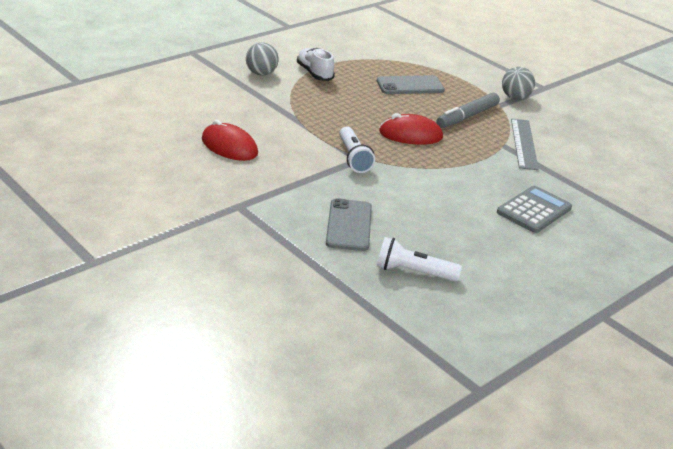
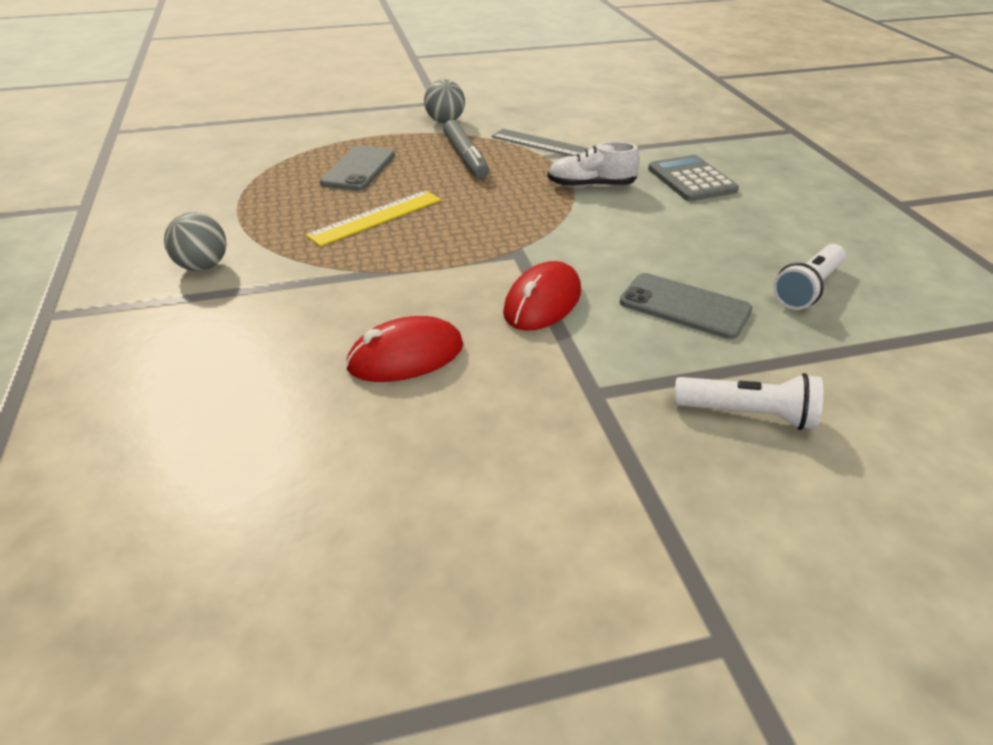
camera: 60 degrees left, 5 degrees up
white shoe [297,48,335,81] -> white shoe moved to [548,141,640,188]
white flashlight [339,127,375,173] -> white flashlight moved to [674,373,823,430]
red mouse [379,113,443,145] -> red mouse moved to [503,261,581,331]
none -> yellow ruler [306,190,441,247]

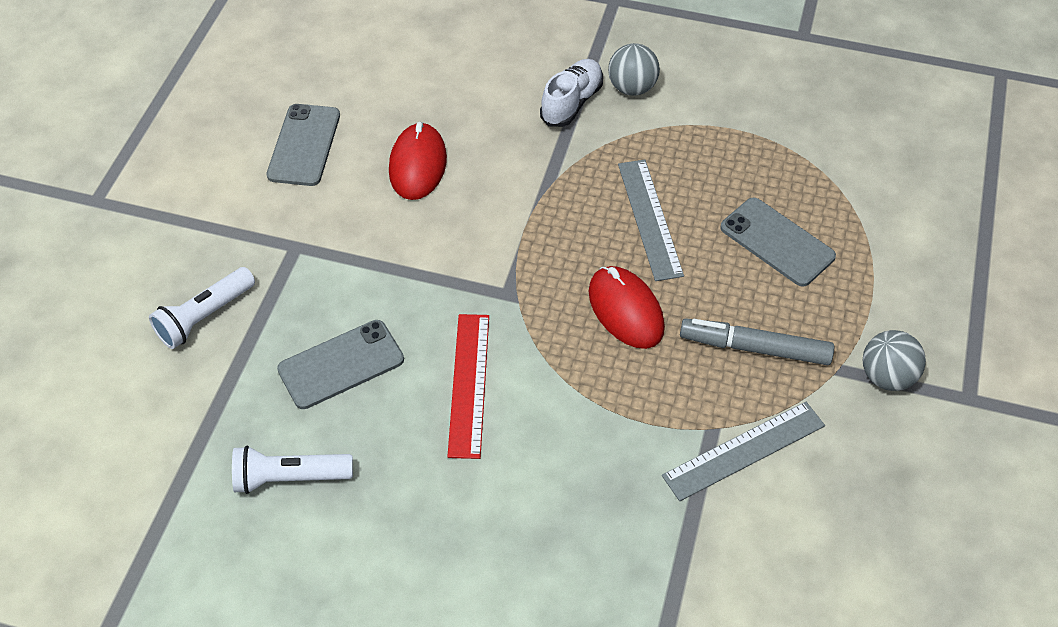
camera: 120 degrees right, 15 degrees up
yellow ruler [306,190,441,247] -> grey ruler [618,160,684,281]
red mouse [503,261,581,331] -> red mouse moved to [589,266,665,349]
white shoe [548,141,640,188] -> white shoe moved to [540,59,603,127]
grey calculator [648,155,739,201] -> none
white flashlight [773,244,846,310] -> white flashlight turned 75 degrees counterclockwise [232,446,353,494]
none -> grey phone [266,104,340,186]
none -> red ruler [447,314,489,459]

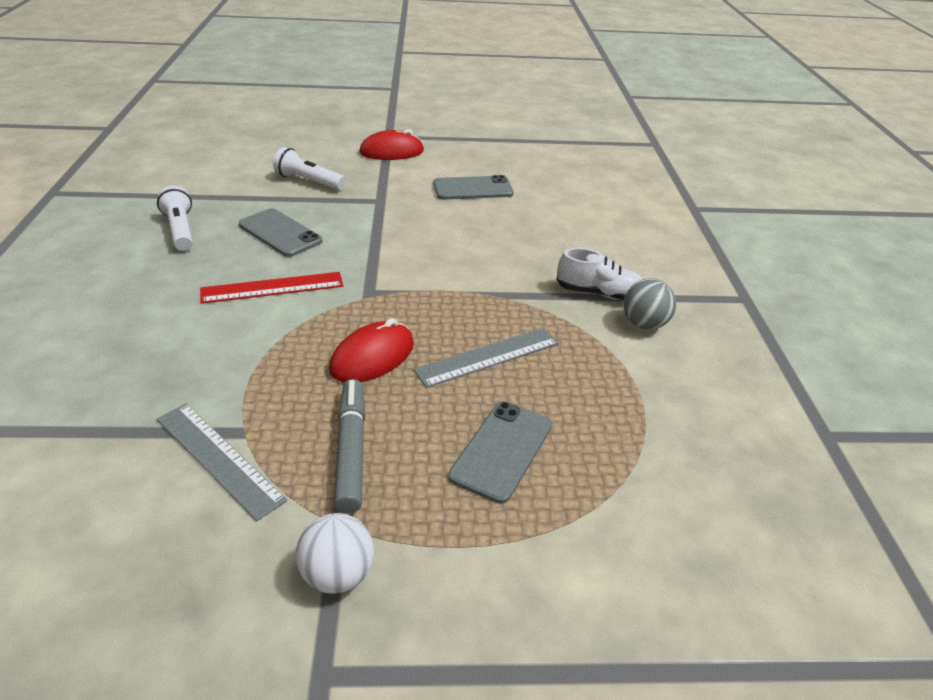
camera: 70 degrees right, 15 degrees down
red mouse [389,122,447,200] -> red mouse moved to [359,129,424,160]
grey ball [863,330,926,391] -> white ball [296,513,374,594]

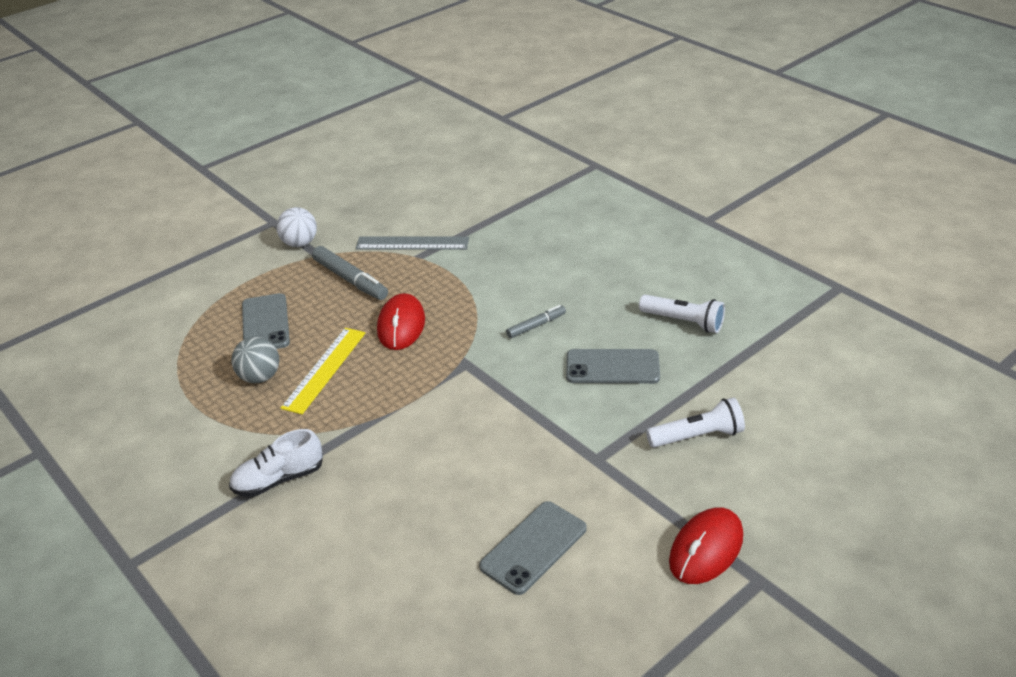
camera: 145 degrees right, 0 degrees up
red ruler [200,272,343,304] -> grey marker [506,305,566,338]
grey ruler [413,328,559,388] -> yellow ruler [281,328,366,414]
grey ball [624,278,676,330] -> grey ball moved to [231,337,279,383]

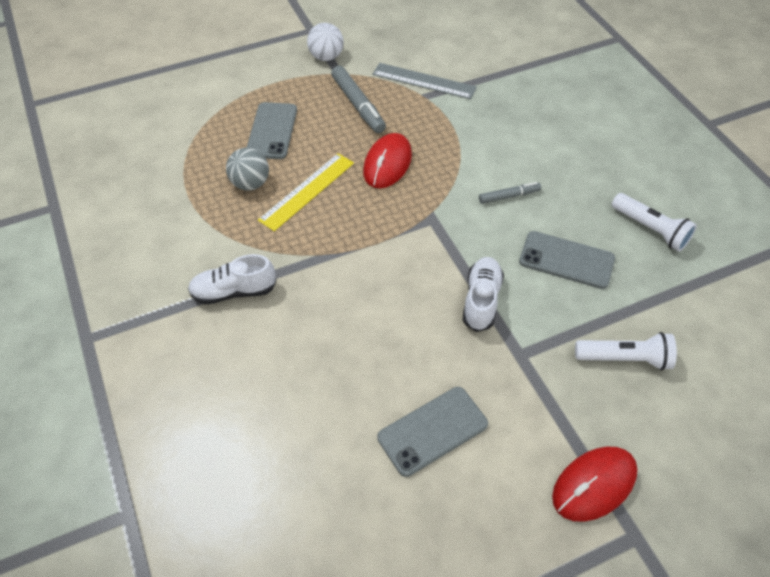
camera: 15 degrees right, 15 degrees up
none -> white shoe [463,257,504,332]

